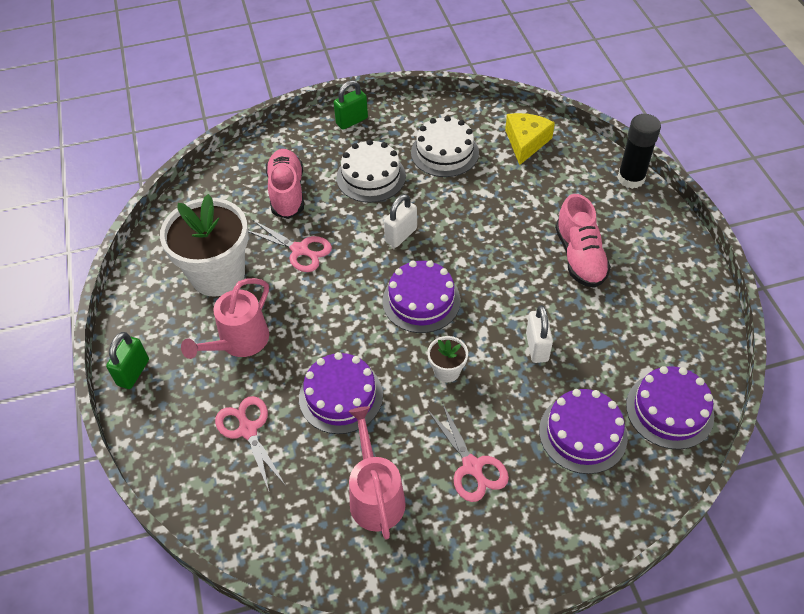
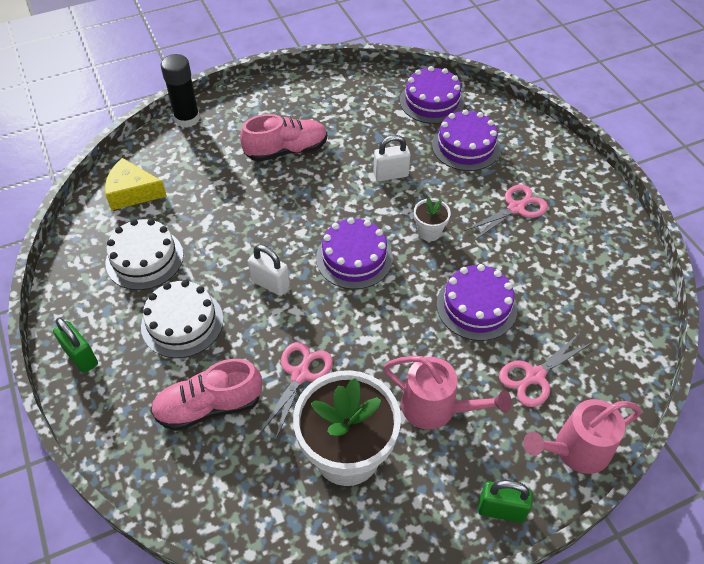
camera: 100 degrees left, 0 degrees up
pink watering can [348,406,406,540] -> pink watering can moved to [523,399,641,474]

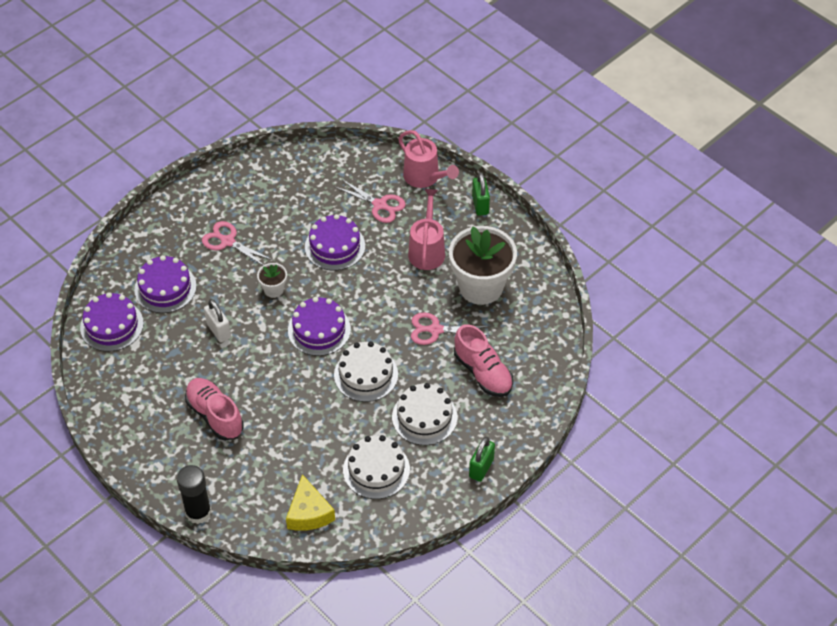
camera: 110 degrees left, 0 degrees up
white padlock [248,245,290,296] -> white cake [334,341,398,402]

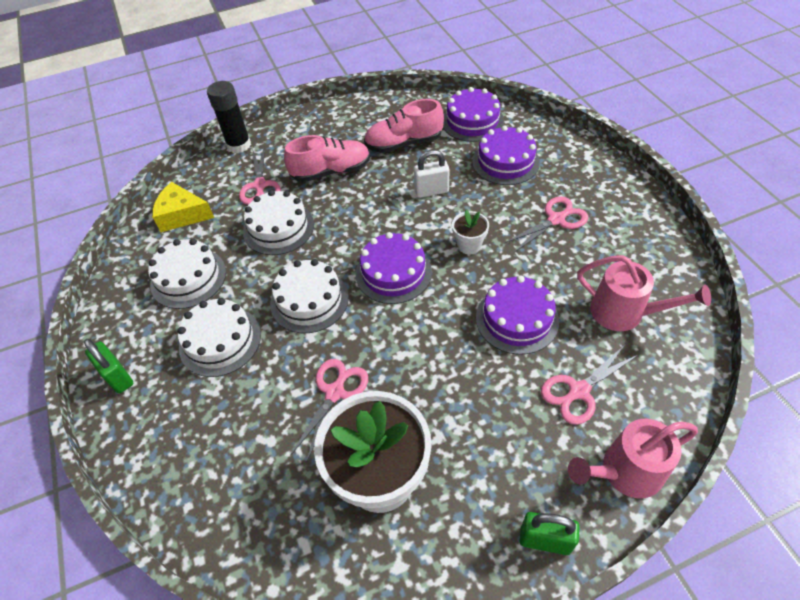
camera: 115 degrees right, 0 degrees up
pink watering can [408,189,445,270] -> pink watering can moved to [577,255,711,331]
pink shoe [454,324,513,397] -> pink shoe moved to [364,99,444,153]
none -> pink scissors [239,146,281,205]
none -> white cake [243,190,314,255]

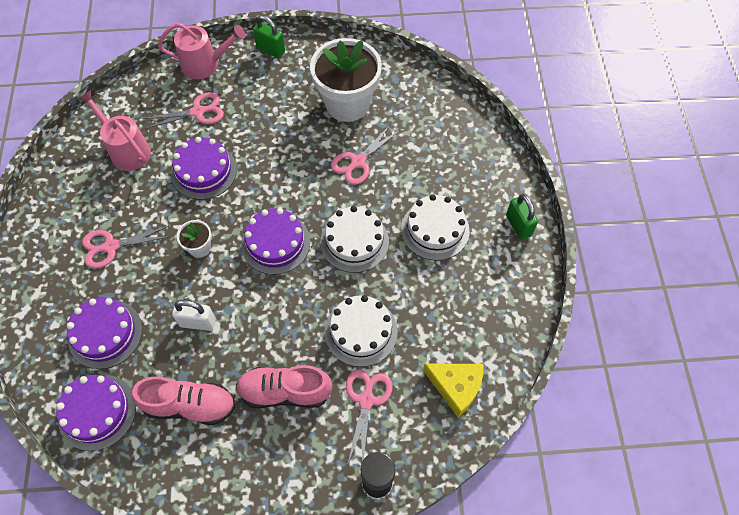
camera: 165 degrees left, 10 degrees up
white cake [148,239,226,309] -> none

